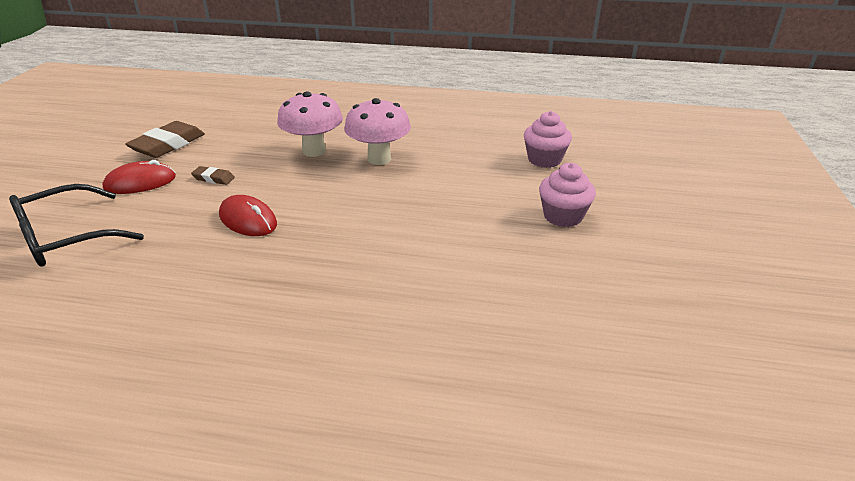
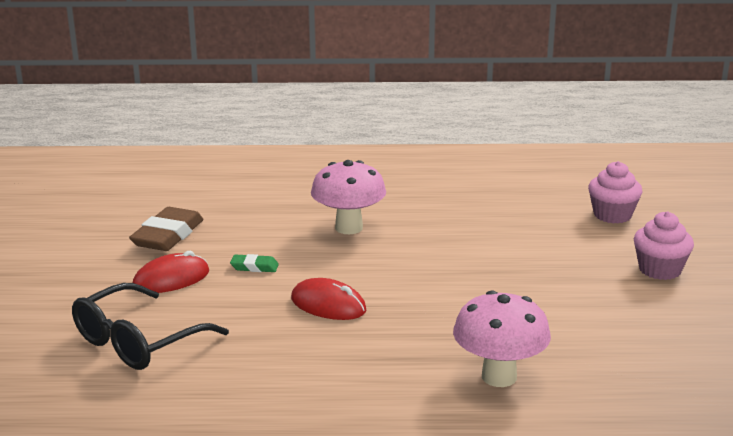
camera: 10 degrees left, 10 degrees down
brown eraser [191,166,235,185] -> green eraser [230,254,279,272]
pink mushroom [344,98,411,165] -> pink mushroom moved to [453,290,551,387]

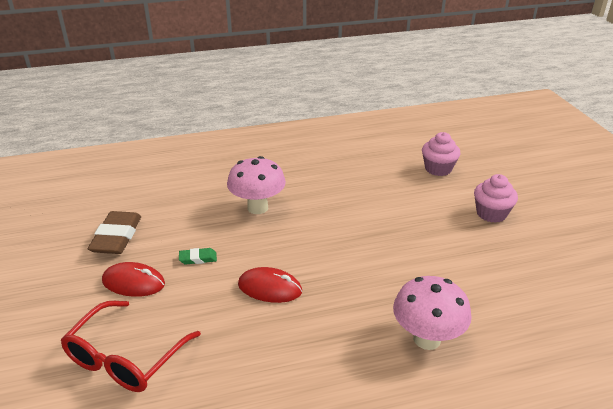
camera: 15 degrees left, 10 degrees up
black glasses [72,283,229,370] -> red glasses [61,301,201,392]
red mouse [133,251,209,293] -> red mouse turned 60 degrees clockwise [102,262,165,297]

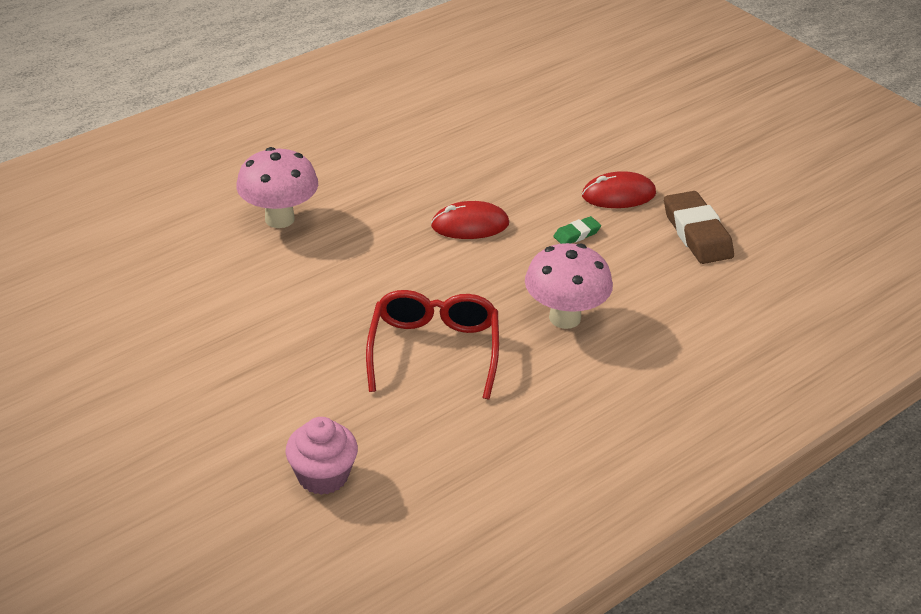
camera: 155 degrees right, 5 degrees up
red glasses [61,301,201,392] -> red glasses moved to [366,290,499,399]
pink cupcake [474,174,518,223] -> none

